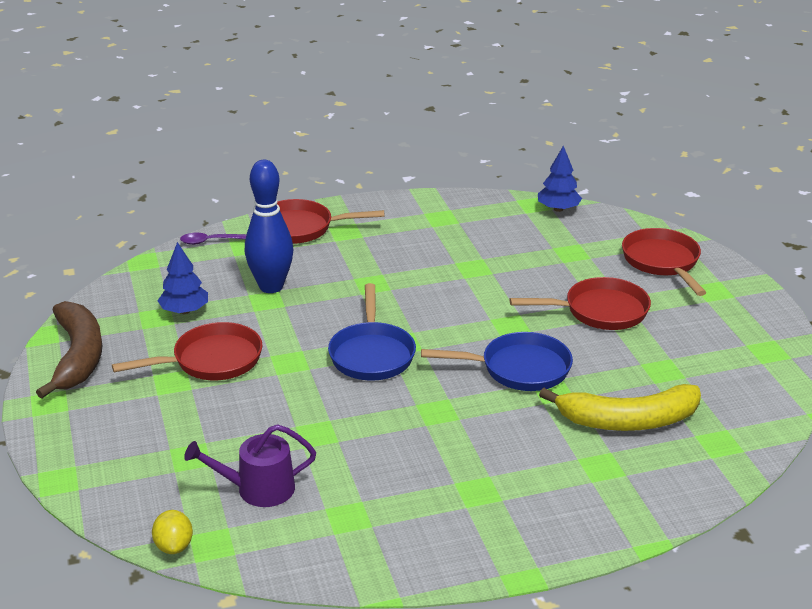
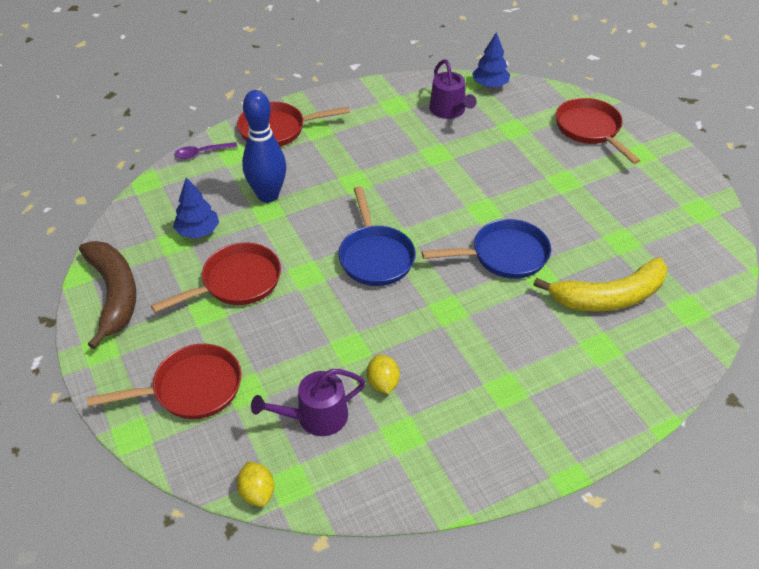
camera: 10 degrees left, 15 degrees up
red pan [510,277,651,330] -> red pan moved to [87,344,241,419]
none -> yellow lemon [367,354,400,394]
none -> purple watering can [429,59,477,119]

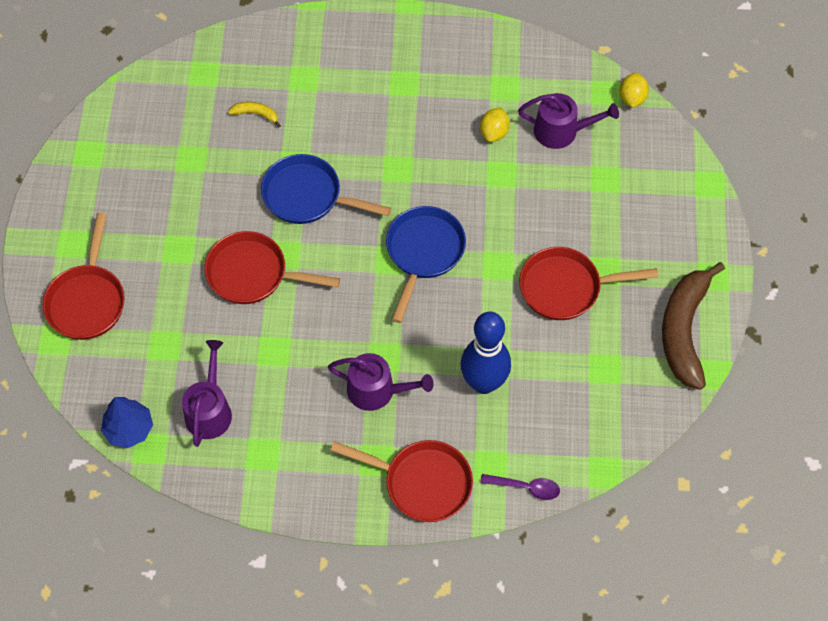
camera: 150 degrees left, 15 degrees up
red pan [87,344,241,419] -> red pan moved to [204,231,340,304]
blue tree [173,178,219,238] -> none
yellow banana [533,258,668,312] -> yellow banana [228,102,281,128], size x0.41
none -> purple watering can [328,353,434,411]

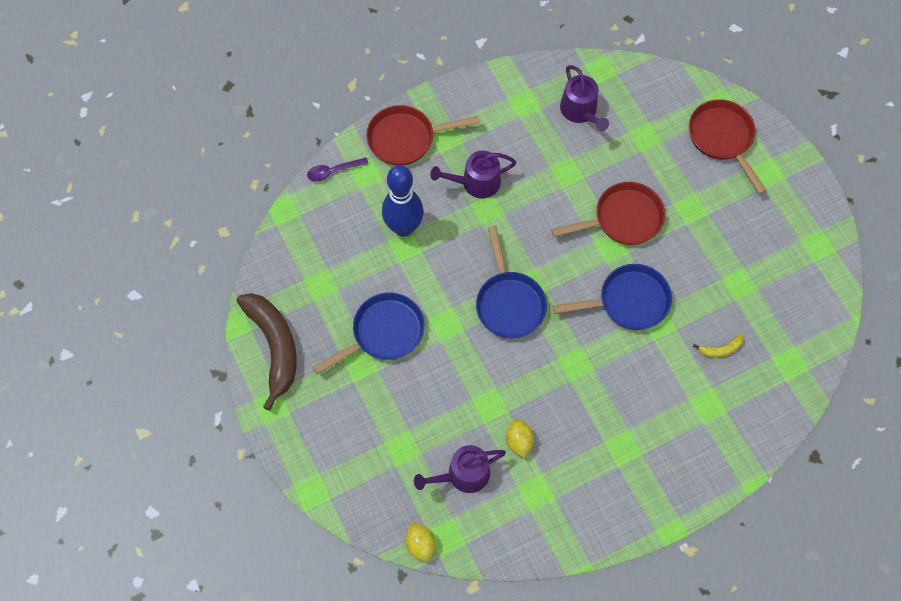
camera: 150 degrees right, 5 degrees up
blue tree [101,397,153,448] -> none
red pan [519,247,658,320] -> blue pan [313,293,424,375]

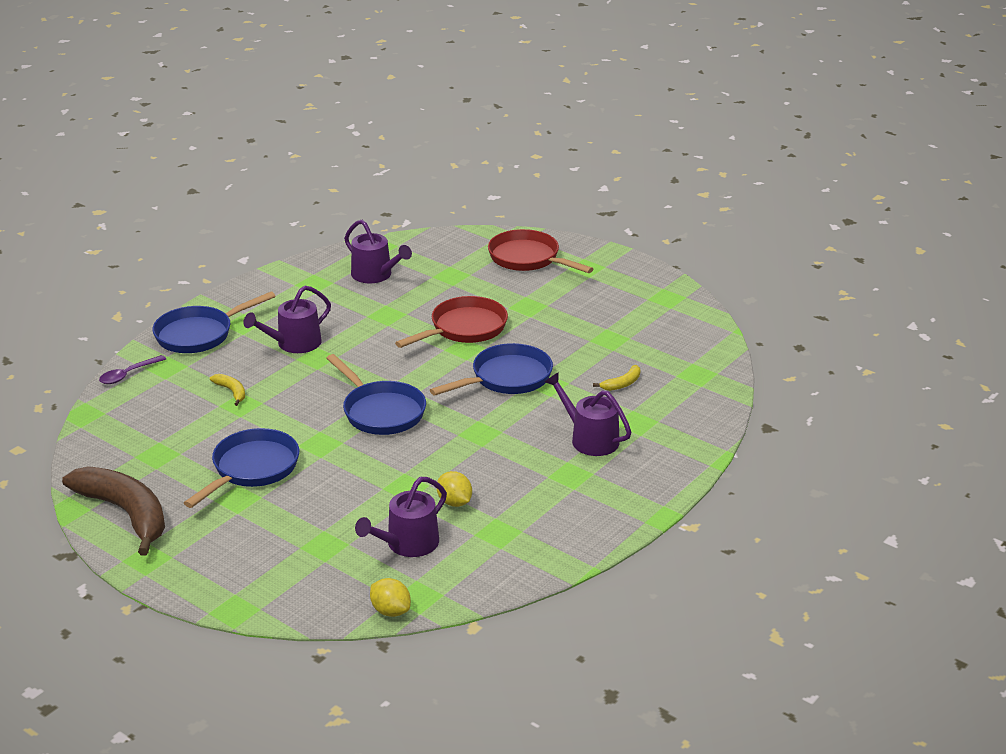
camera: 25 degrees left, 35 degrees down
red pan [366,105,480,166] -> blue pan [153,291,276,353]
blue bowling pin [382,165,424,237] -> yellow banana [210,374,245,406]
none -> purple watering can [545,372,631,456]

